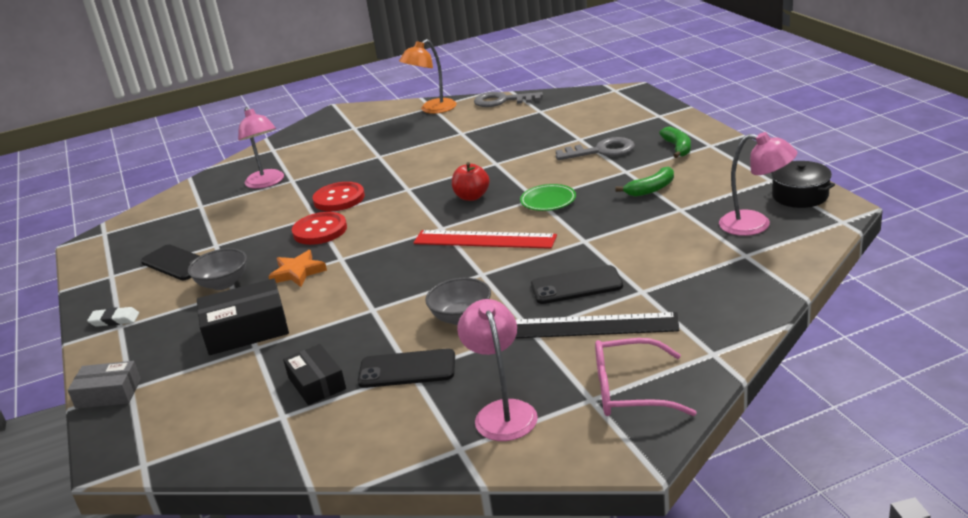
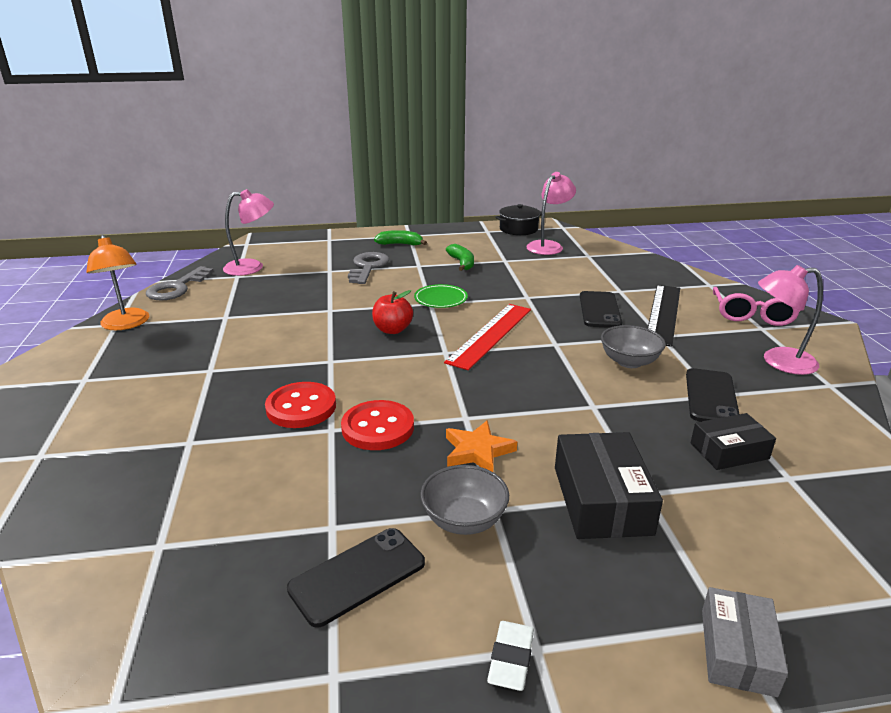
camera: 80 degrees left, 0 degrees up
pink lamp [238,107,284,189] -> pink lamp moved to [223,189,274,276]

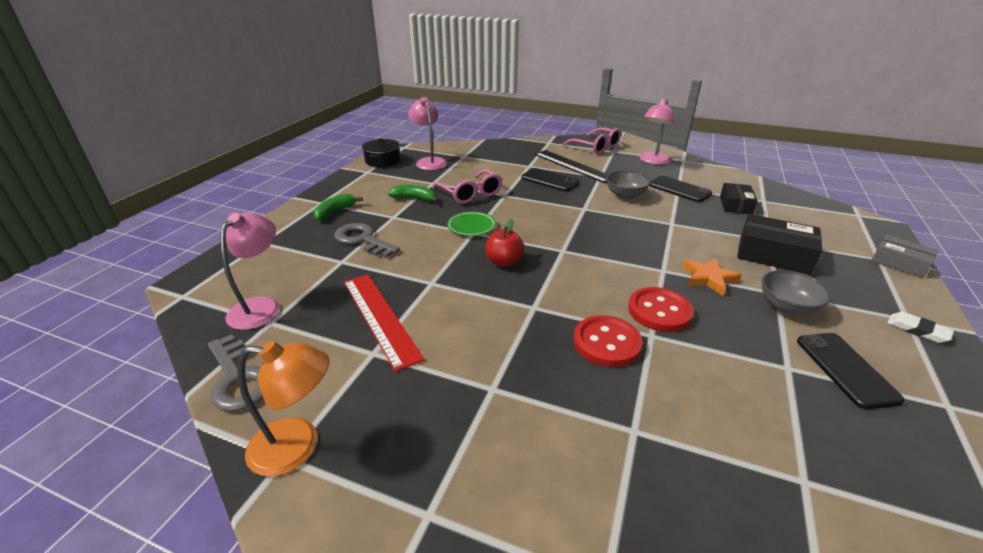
camera: 60 degrees left, 5 degrees up
red ruler [444,304,531,370] -> red ruler moved to [344,274,424,372]
none -> pink glasses [432,169,503,204]

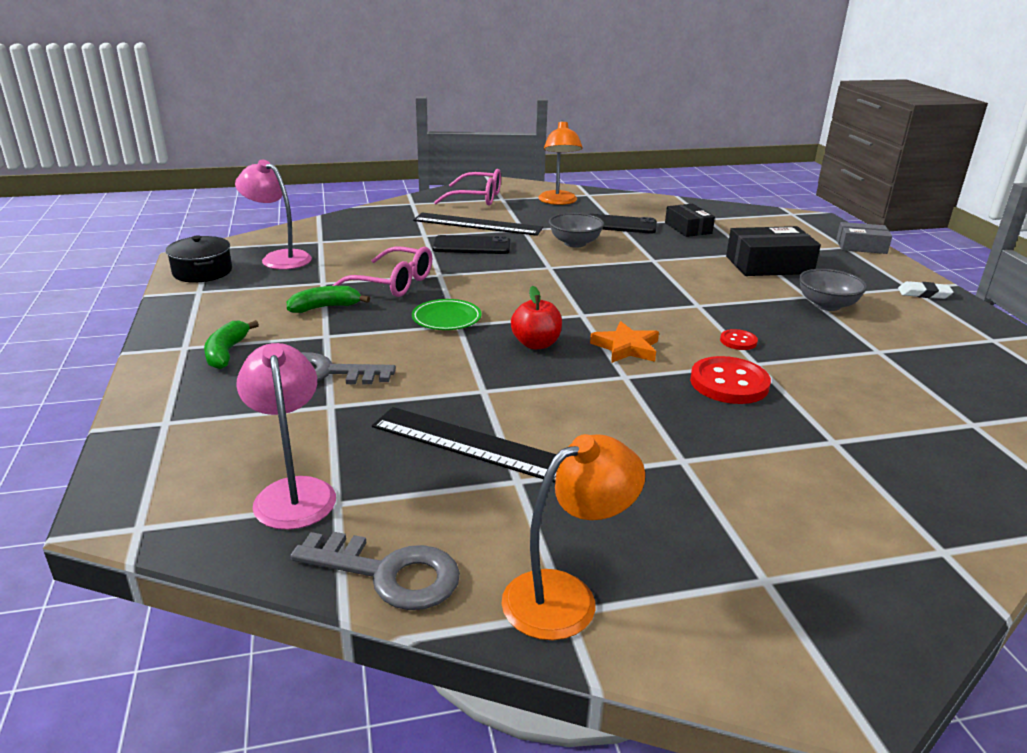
camera: 35 degrees left, 5 degrees down
red ruler [344,274,424,372] -> black ruler [372,407,557,483]
red button [628,287,694,332] -> red button [720,329,758,350], size x0.51
pink lamp [639,98,674,165] -> orange lamp [538,120,583,205]
orange star [683,258,742,296] -> orange star moved to [590,321,659,363]
black phone [797,333,905,409] -> none

